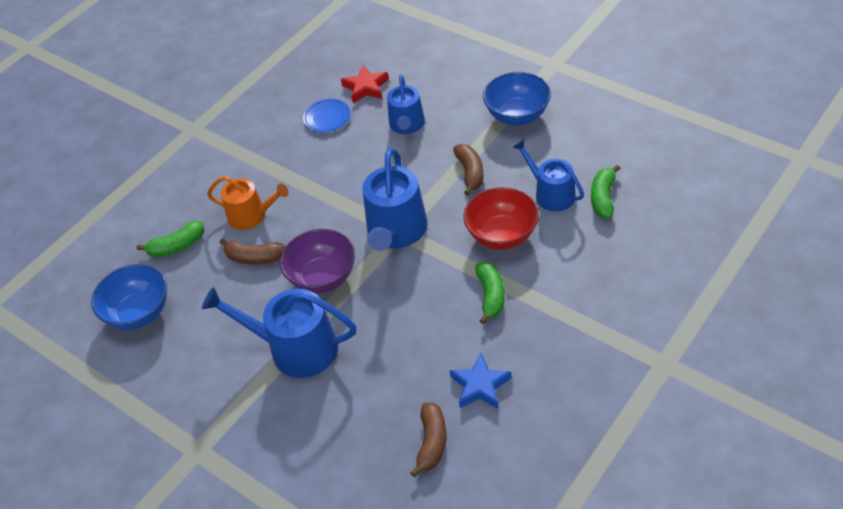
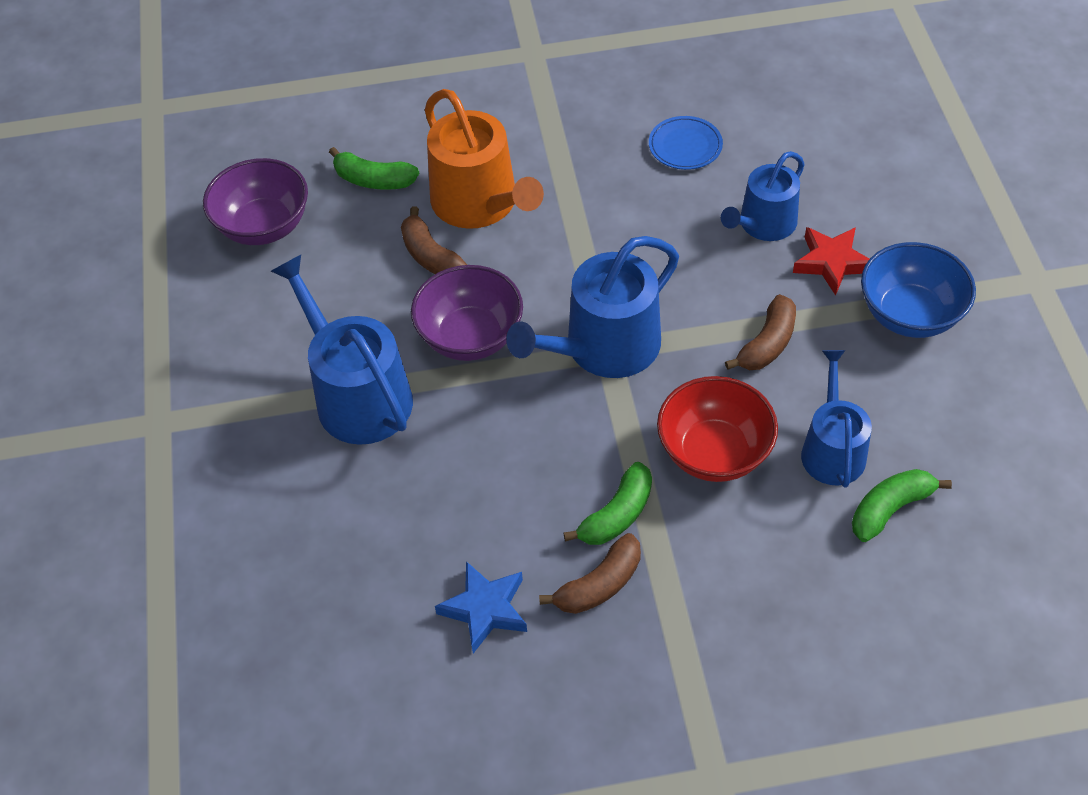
camera: 40 degrees right, 5 degrees up
blue bowl [91,264,167,330] -> purple bowl [203,158,308,245]
orange watering can [207,176,289,230] -> orange watering can [425,89,544,229], size x1.55
red star [341,65,389,103] -> red star moved to [793,227,870,296]
brown banana [410,402,446,477] -> brown banana moved to [539,533,641,614]

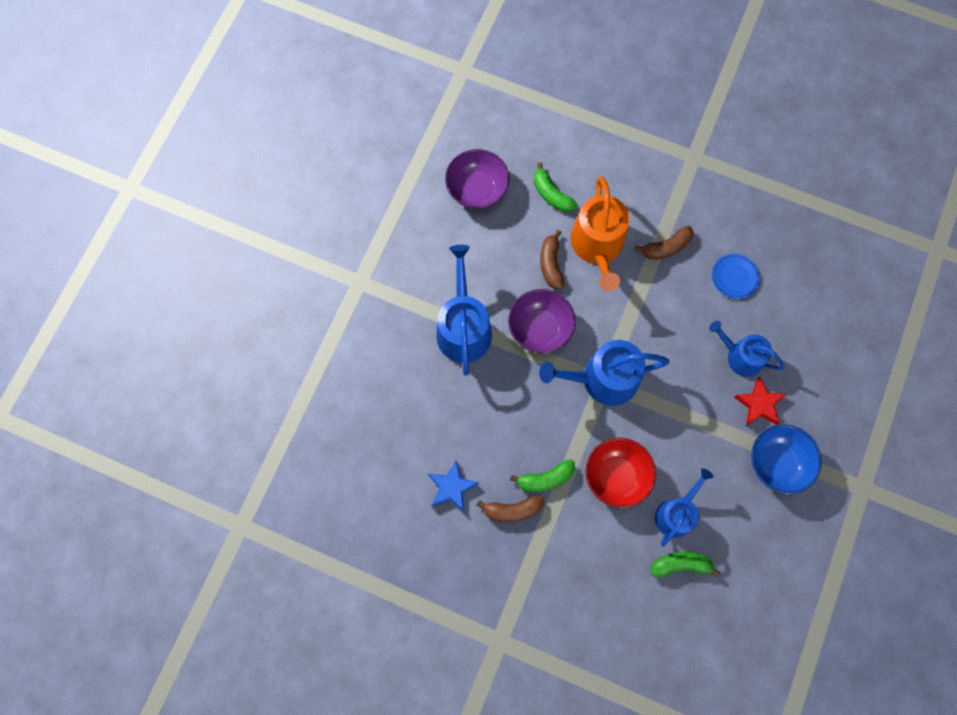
camera: 30 degrees right, 20 degrees up
blue watering can [721,151,805,241] -> blue watering can turned 45 degrees clockwise [709,321,784,377]
brown banana [725,294,796,370] -> brown banana moved to [635,226,694,260]

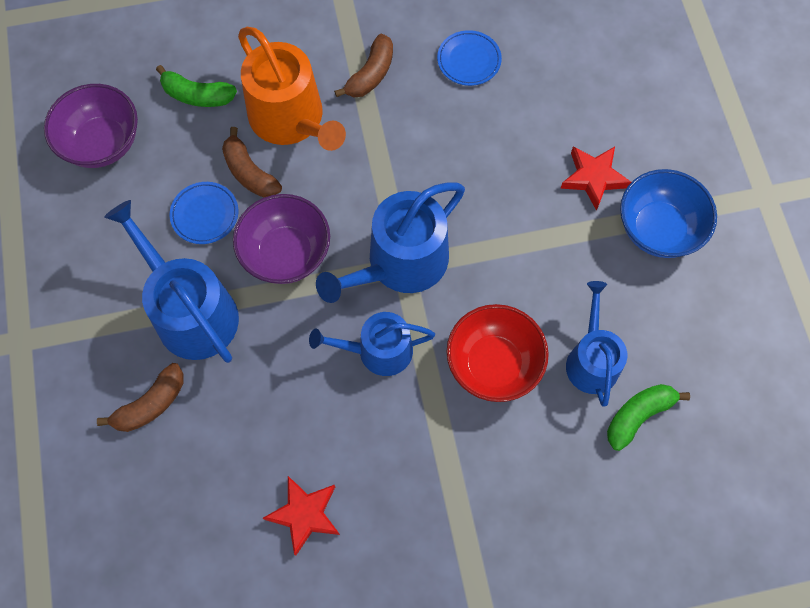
camera: 35 degrees left, 5 degrees down
blue star [428,460,479,512] -> red star [263,476,340,556]
brown banana [477,495,544,523] -> brown banana moved to [97,363,184,432]
green banana [510,459,575,492] -> none
blue watering can [709,321,784,377] -> blue watering can moved to [309,312,435,376]
none -> blue plate [170,182,238,244]

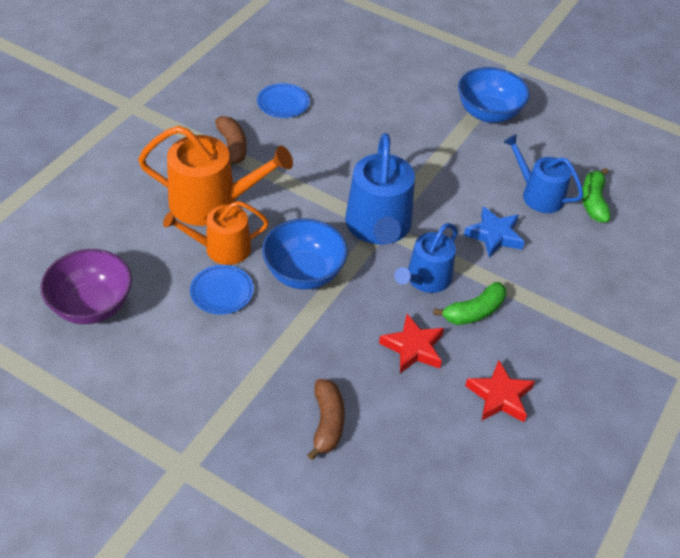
camera: 50 degrees left, 20 degrees down
blue watering can [104,200,239,363] -> none
green banana [156,65,237,107] -> green banana moved to [433,282,506,325]
brown banana [222,127,282,198] -> orange watering can [163,201,269,265]
purple bowl [233,194,330,284] -> blue bowl [262,218,348,290]
red bowl [446,304,549,402] -> blue star [464,206,525,258]
red star [560,147,631,211] -> red star moved to [379,314,444,373]

